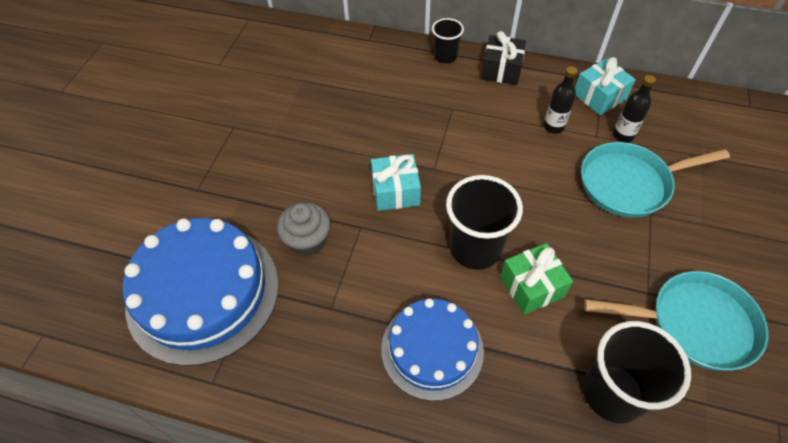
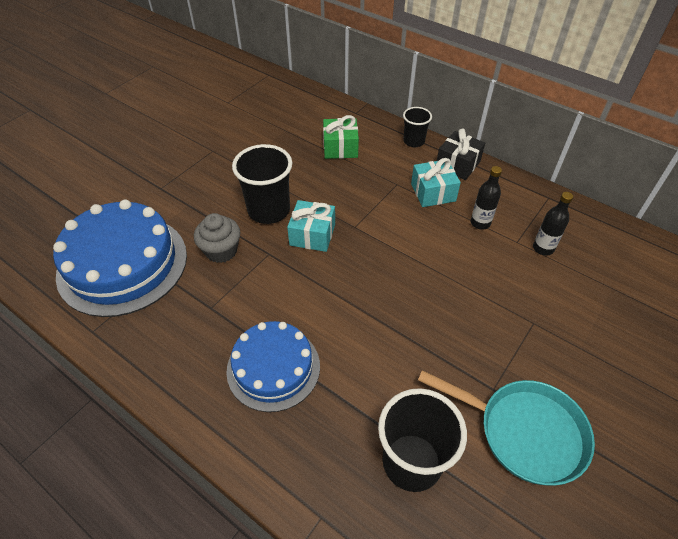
camera: 20 degrees right, 5 degrees down
black cup [446,175,523,270] -> black cup moved to [232,144,292,224]
green gift [500,243,573,315] -> green gift moved to [323,115,359,159]
turquoise gift [575,57,636,115] -> turquoise gift moved to [411,158,461,207]
turquoise pan [581,142,730,218] -> none

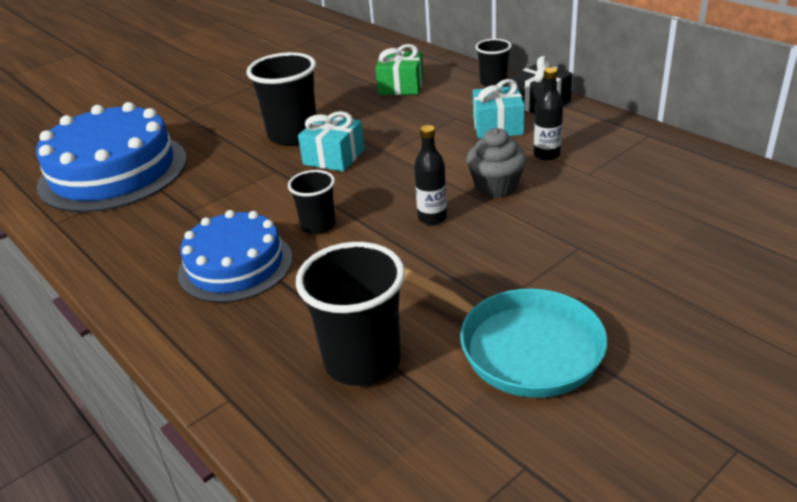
camera: 15 degrees right, 15 degrees down
grey cupcake [194,213,240,263] -> grey cupcake moved to [466,128,527,198]
black bottle [533,192,573,256] -> black bottle moved to [414,125,447,225]
none -> black cup [288,170,336,234]

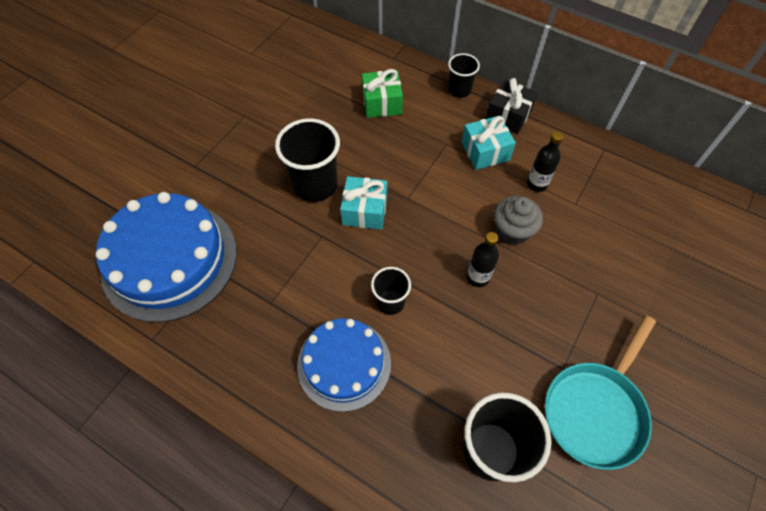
camera: 20 degrees left, 25 degrees up
turquoise pan [404,267,608,398] -> turquoise pan turned 105 degrees clockwise [545,315,656,470]

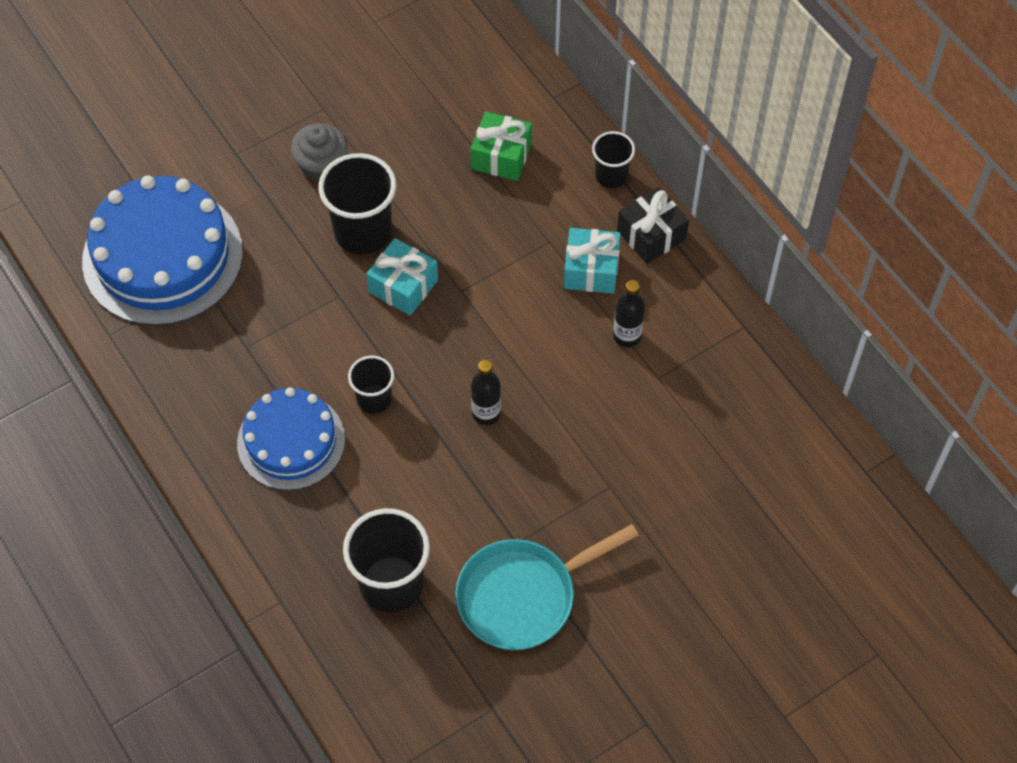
camera: 25 degrees right, 0 degrees up
grey cupcake [494,196,543,245] -> grey cupcake moved to [290,123,348,182]

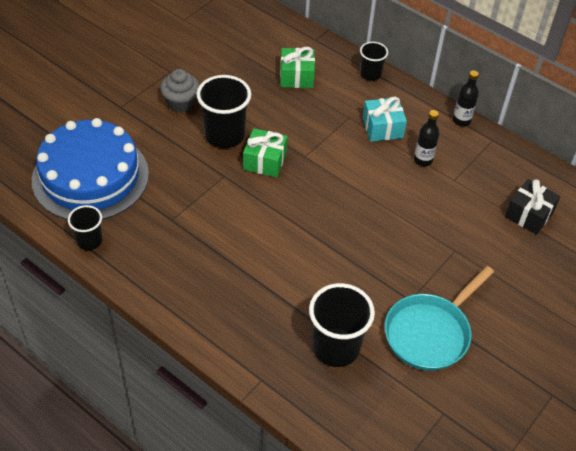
camera: 20 degrees left, 10 degrees down
blue cake [237,387,345,490] -> none
black cup [348,356,394,414] -> black cup moved to [68,205,102,250]
turquoise gift [366,238,438,316] -> green gift [243,128,288,178]
black bottle [471,360,501,425] -> black bottle moved to [453,70,479,126]
black gift [617,187,689,264] -> black gift moved to [505,179,560,235]

